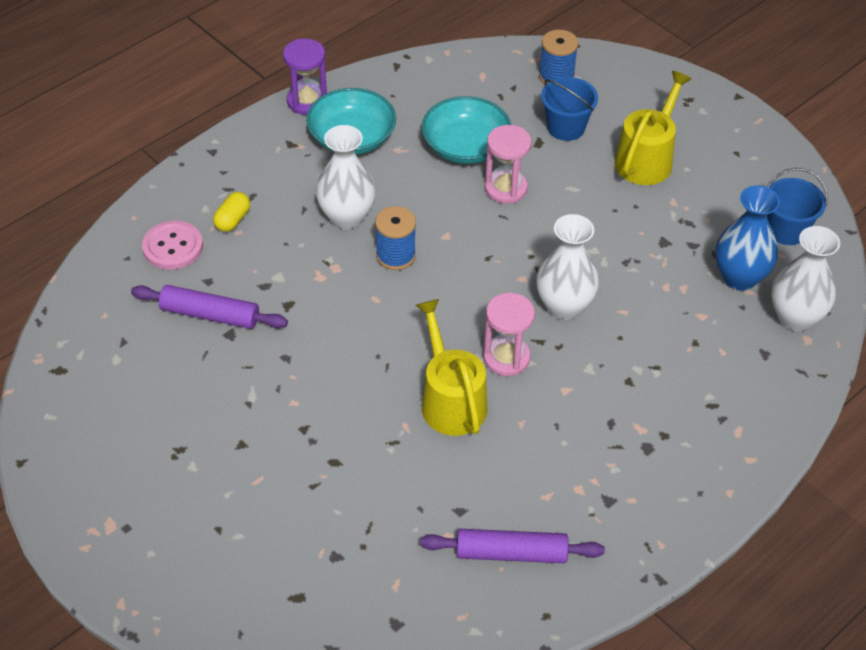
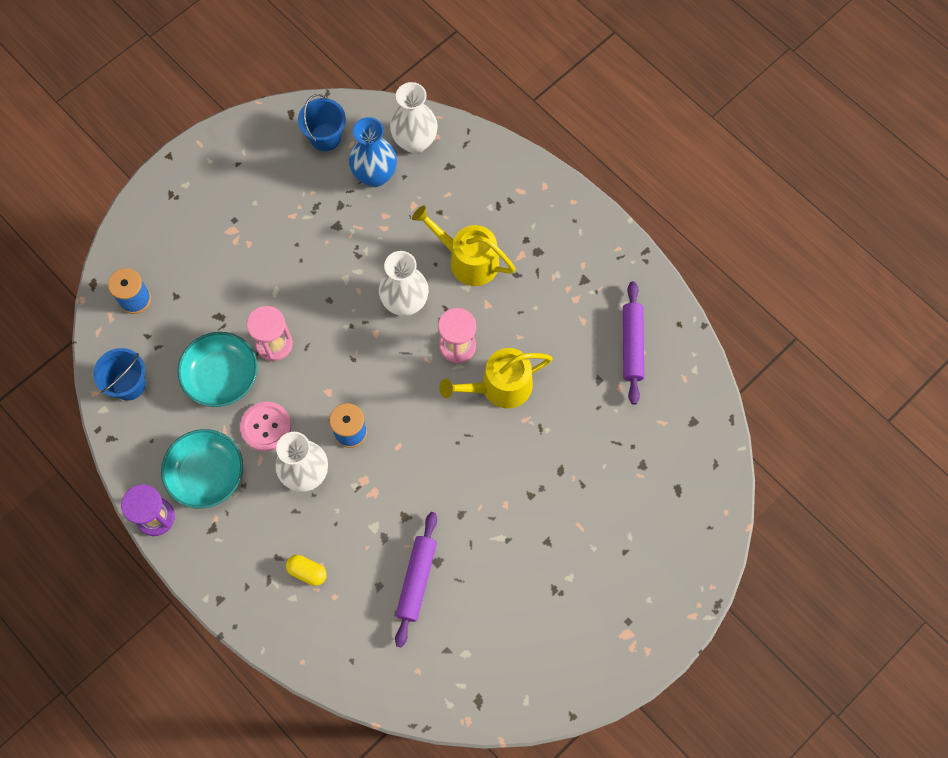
camera: 90 degrees left, 20 degrees up
pink button [142,221,203,270] -> pink button moved to [240,402,291,451]
blue bucket [541,77,598,141] -> blue bucket moved to [93,348,146,401]
yellow watering can [615,71,692,185] -> yellow watering can moved to [412,205,516,286]

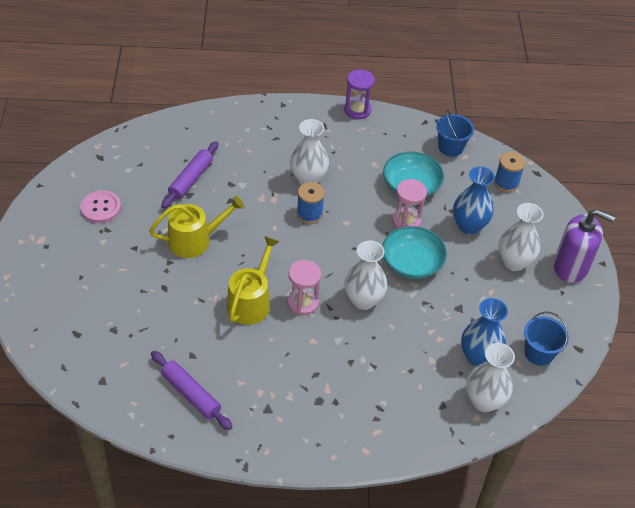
camera: 130 degrees right, 20 degrees down
turquoise bowl [161,429,243,509] -> turquoise bowl moved to [382,226,447,279]
pink button [240,402,291,451] -> pink button moved to [80,190,121,223]
yellow capsule [286,555,327,586] -> none
purple rolling pin [395,512,437,647] -> purple rolling pin turned 60 degrees clockwise [161,141,219,209]
yellow watering can [412,205,516,286] -> yellow watering can moved to [149,196,245,258]
none -> blue vase [453,166,495,235]
none -> white vase [498,203,543,271]
none -> purple soap dispenser [554,209,615,283]

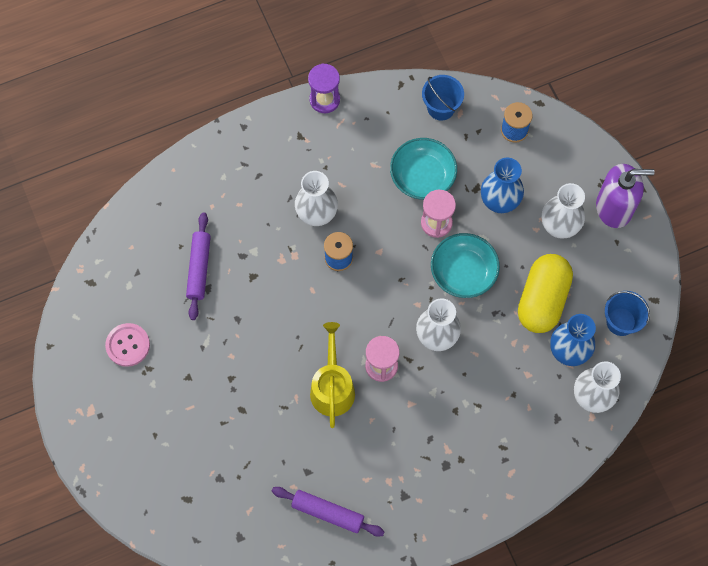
camera: 20 degrees left, 20 degrees up
yellow watering can [149,196,245,258] -> none
none -> yellow capsule [518,254,573,333]

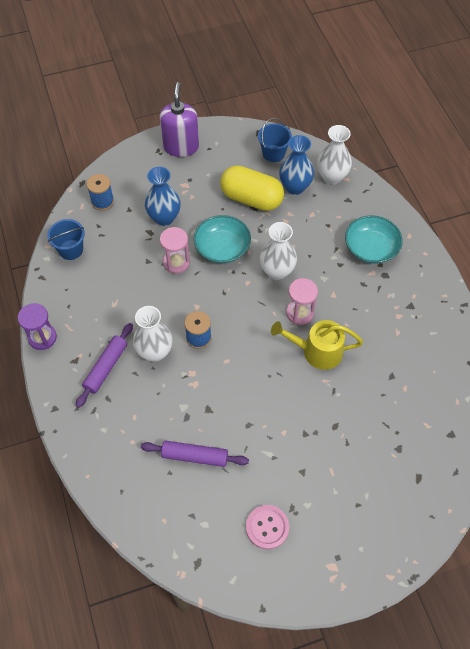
camera: 85 degrees left, 10 degrees down
purple rolling pin [271,487,385,537] -> purple rolling pin moved to [76,323,133,408]
turquoise bowl [390,138,457,200] -> turquoise bowl moved to [345,215,403,264]
white vase [542,183,585,239] -> none

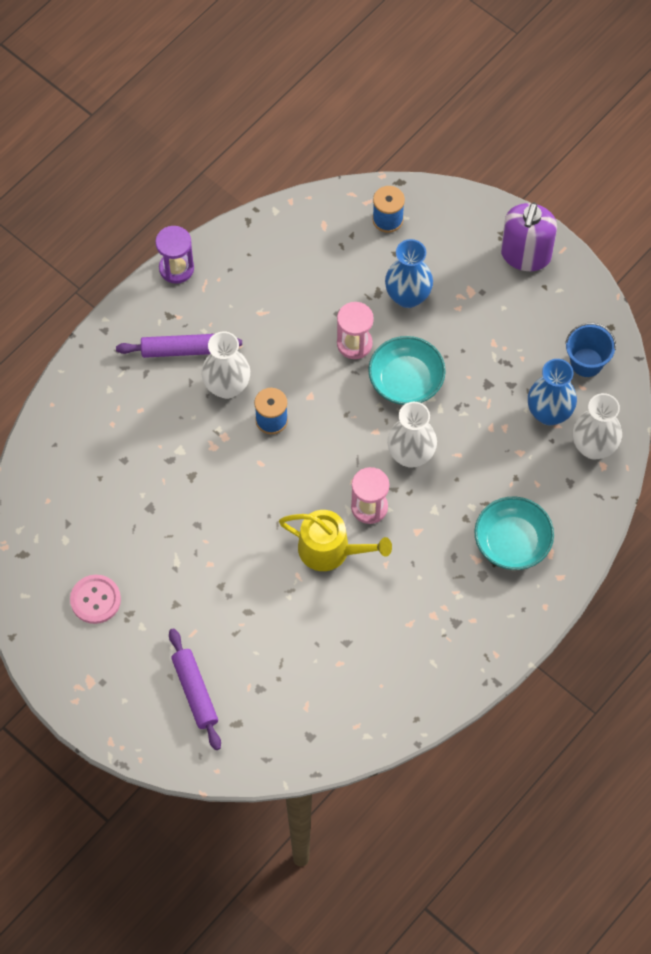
camera: 60 degrees right, 5 degrees up
blue bucket [47,219,85,260] -> none
purple rolling pin [141,441,249,467] -> purple rolling pin moved to [169,628,221,750]
purple soap dispenser [160,82,199,157] -> purple soap dispenser turned 135 degrees clockwise [501,202,557,271]
yellow capsule [220,166,284,211] -> none
yellow watering can [271,320,363,370] -> yellow watering can turned 135 degrees clockwise [279,510,392,571]

